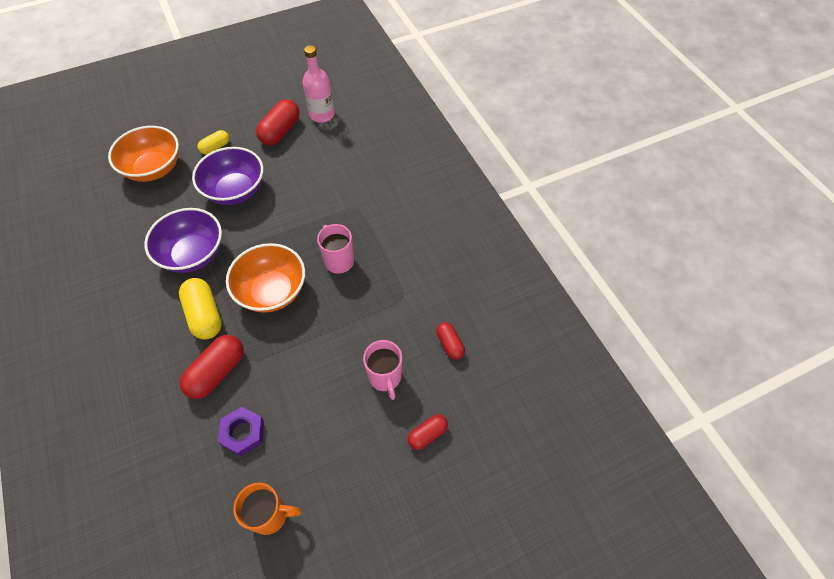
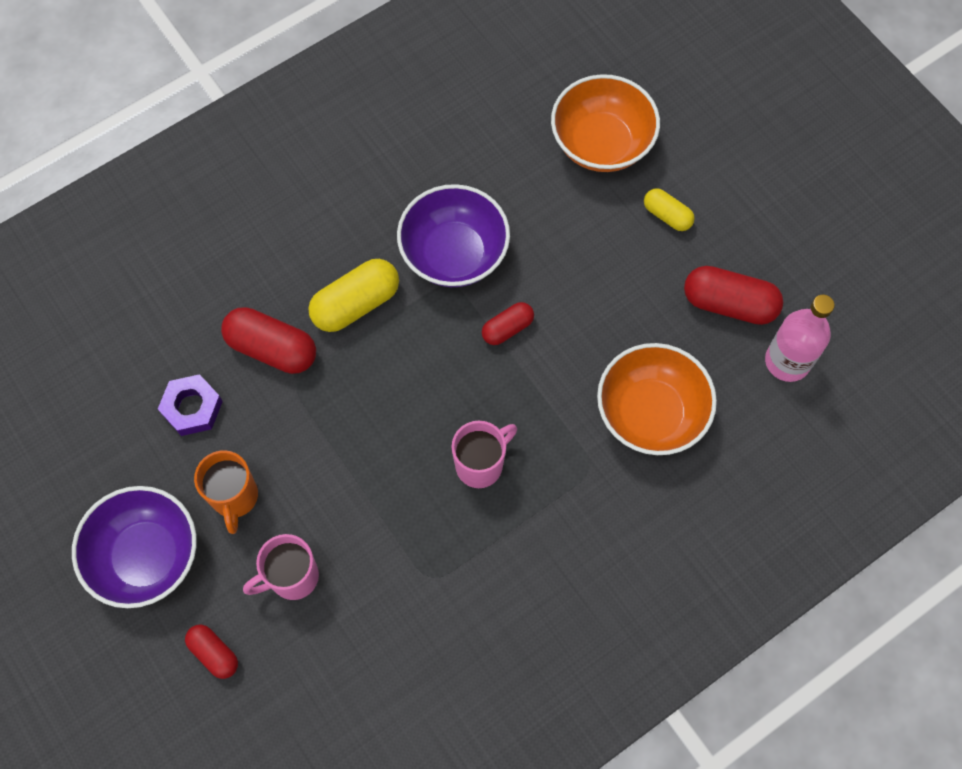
camera: 80 degrees right, 10 degrees up
purple bowl [192,147,263,205] -> purple bowl moved to [72,486,197,608]
orange bowl [226,243,305,313] -> orange bowl moved to [597,343,717,455]
orange mug [233,483,302,535] -> orange mug moved to [194,450,258,534]
red capsule [436,322,465,360] -> red capsule moved to [482,302,534,345]

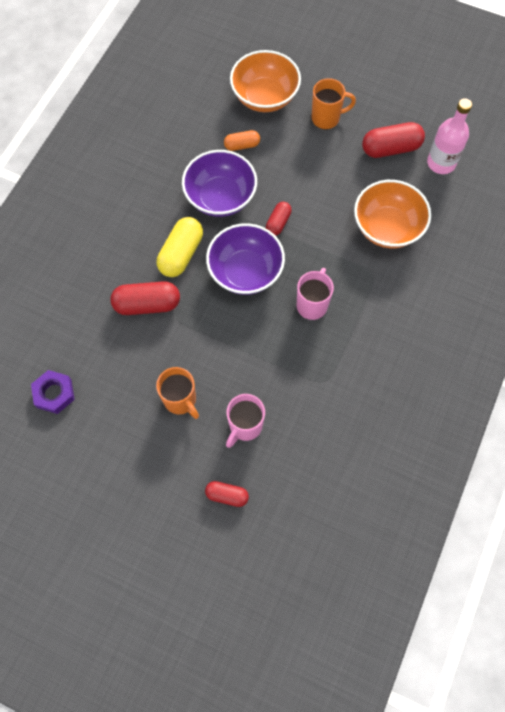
camera: 30 degrees left, 0 degrees up
purple bowl [72,486,197,608] -> purple bowl moved to [206,223,285,295]
purple nut [158,374,223,436] -> purple nut moved to [31,370,75,414]
yellow capsule [644,188,695,231] -> orange mug [312,78,356,129]
none -> orange capsule [224,130,260,151]

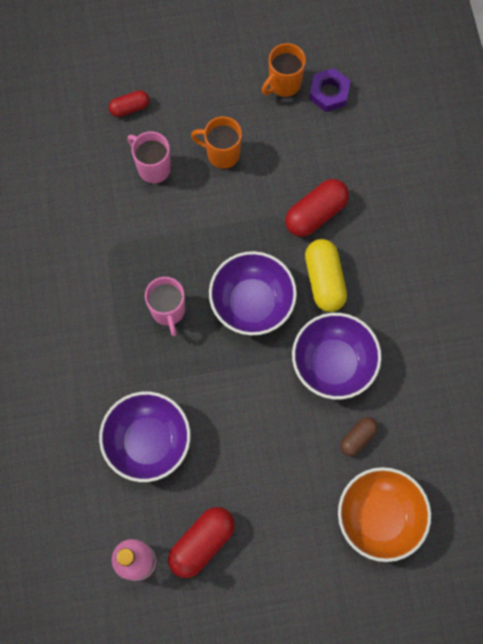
camera: 145 degrees right, 5 degrees up
orange capsule [224,130,260,151] -> brown capsule [340,417,378,456]
pink mug [226,394,265,448] -> pink mug turned 45 degrees counterclockwise [127,131,171,183]
red capsule [266,202,292,236] -> none
orange mug [312,78,356,129] -> orange mug moved to [262,43,306,97]
orange bowl [354,180,431,248] -> purple bowl [99,391,190,482]

